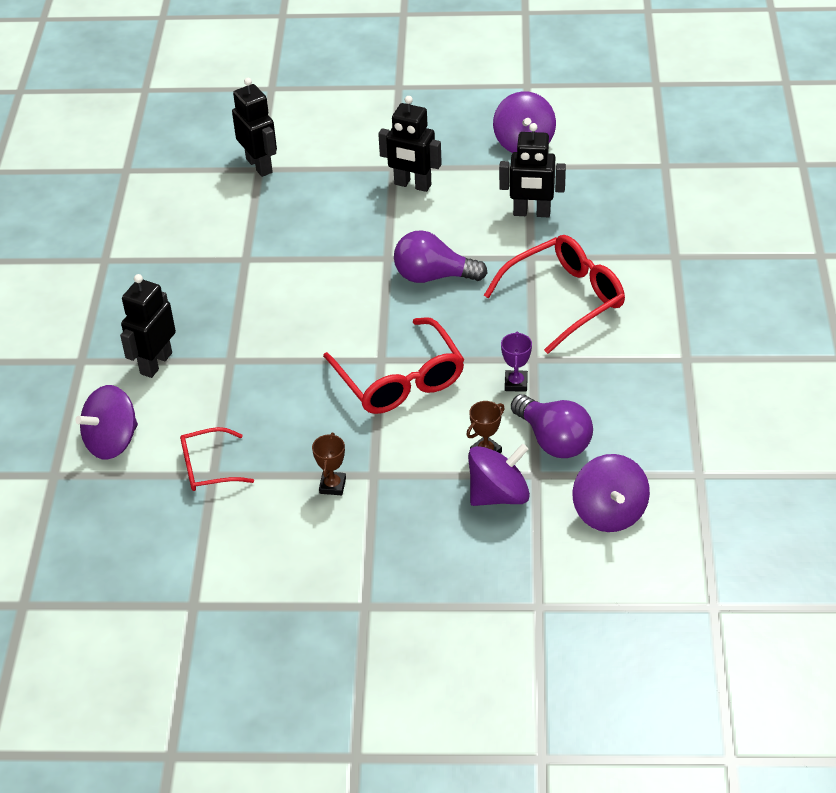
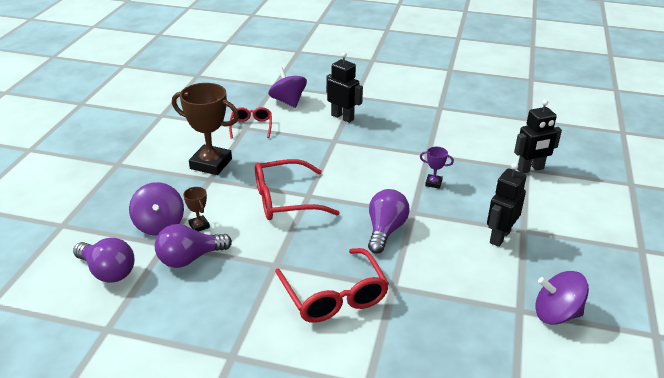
camera: 100 degrees right, 10 degrees down
brown trophy [312,433,346,495] -> brown trophy [172,83,239,175], size x2.20
black robot [499,123,566,217] -> none
purple trophy [501,331,532,392] -> purple trophy moved to [420,147,454,189]
purple spinning top [572,454,650,532] -> purple light bulb [73,238,135,283]

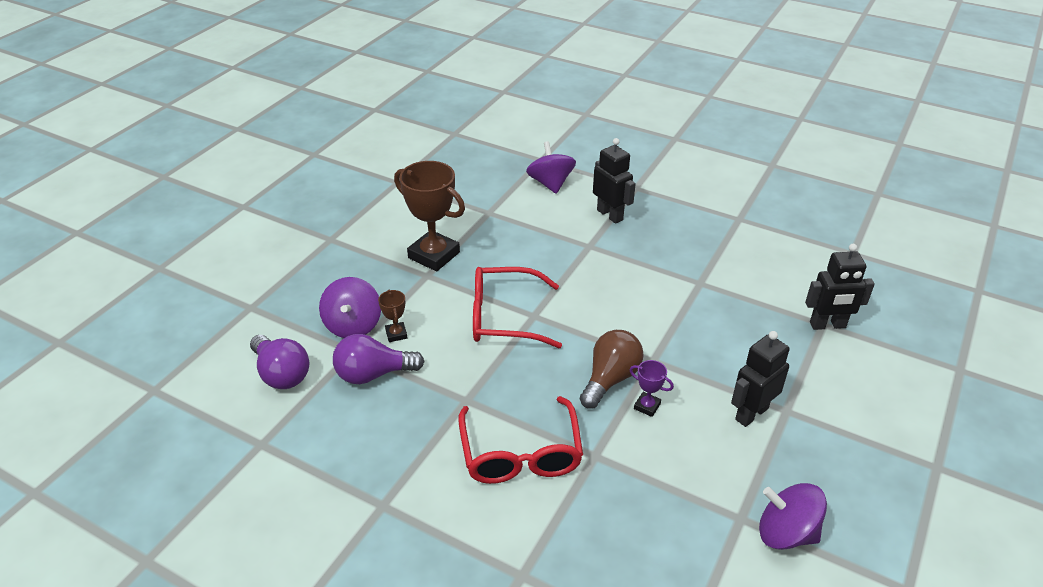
camera: 15 degrees right, 5 degrees up
red glasses [229,107,272,139] -> none
purple light bulb [368,189,410,254] -> brown light bulb [580,330,644,409]
purple trophy [420,147,454,189] -> purple trophy moved to [630,360,674,417]

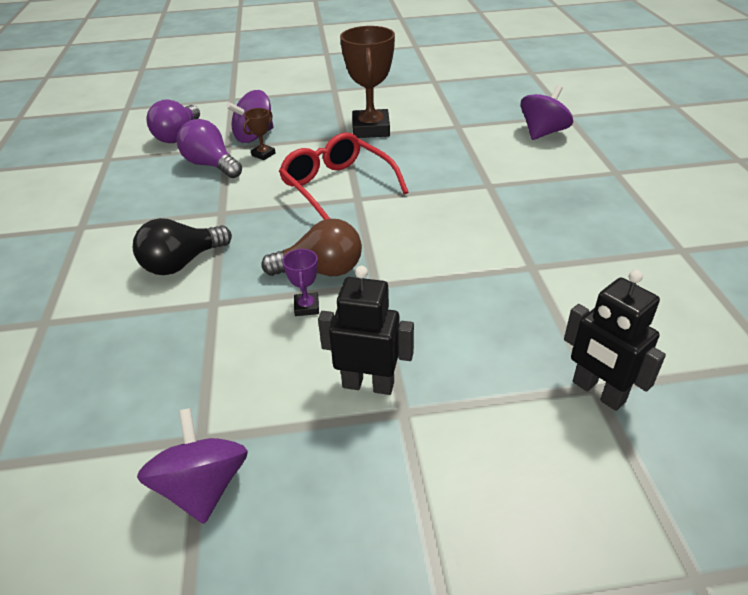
camera: 55 degrees right, 0 degrees up
red glasses [458,396,583,484] -> black light bulb [133,218,232,275]
black robot [593,138,636,224] -> none

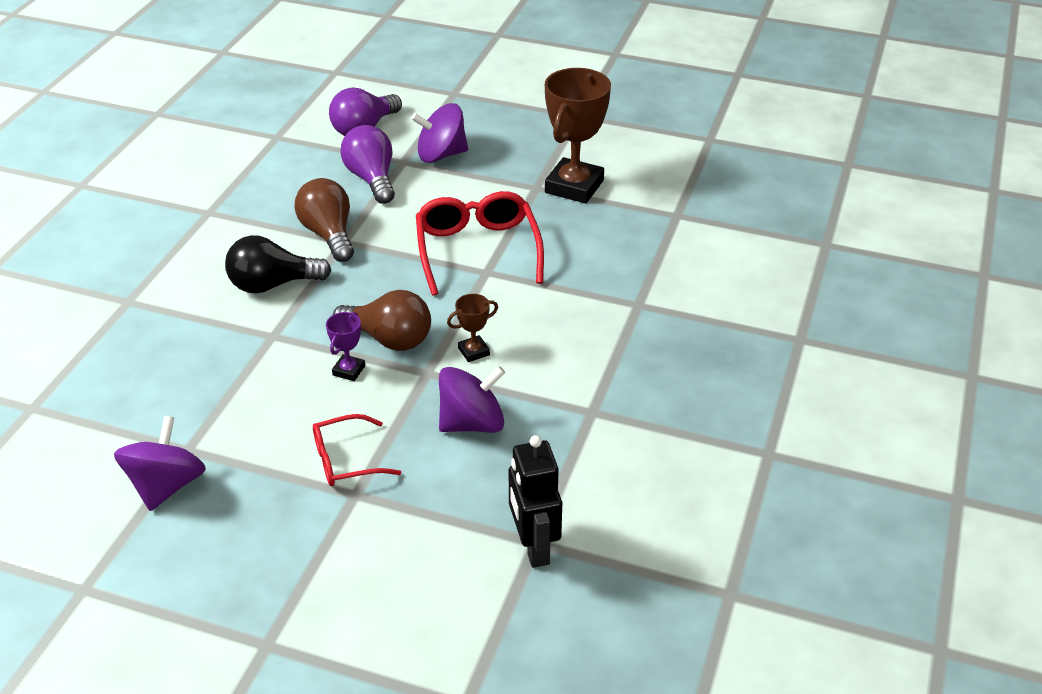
camera: 25 degrees right, 0 degrees up
brown trophy [243,108,275,160] -> brown trophy moved to [447,294,498,362]
black robot [318,266,414,395] -> red glasses [313,414,401,486]
purple spinning top [520,85,573,140] -> purple spinning top moved to [439,366,505,433]
none -> brown light bulb [295,178,354,262]

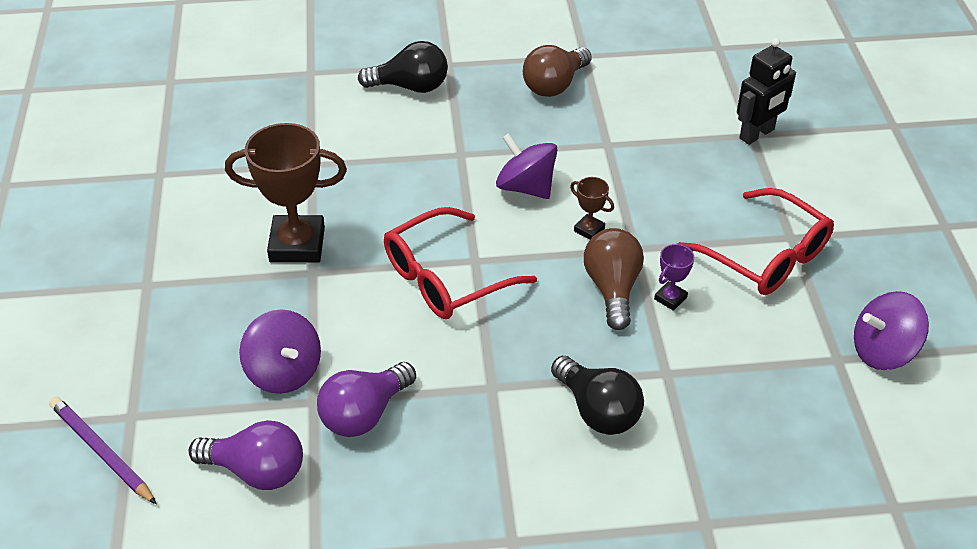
camera: 115 degrees left, 5 degrees up
brown light bulb [295,178,354,262] -> brown light bulb moved to [523,45,592,97]
red glasses [313,414,401,486] -> red glasses [677,188,834,295], size x1.71
purple trophy [326,312,365,381] -> purple trophy turned 45 degrees counterclockwise [654,244,694,311]
purple spinning top [439,366,505,433] -> purple spinning top moved to [496,133,558,199]
none -> purple pencil [49,397,156,504]
none -> black light bulb [358,41,448,93]

